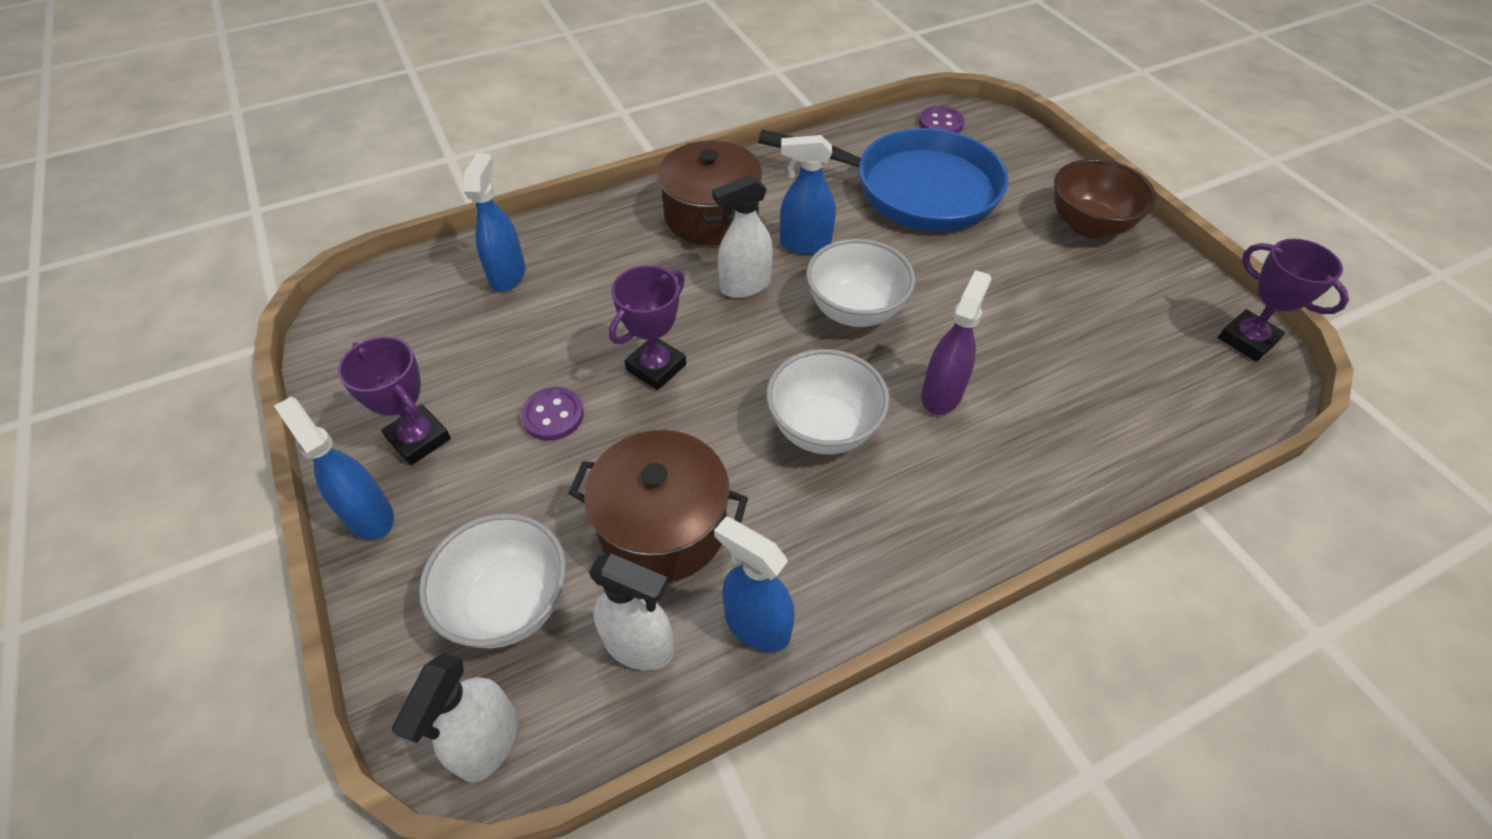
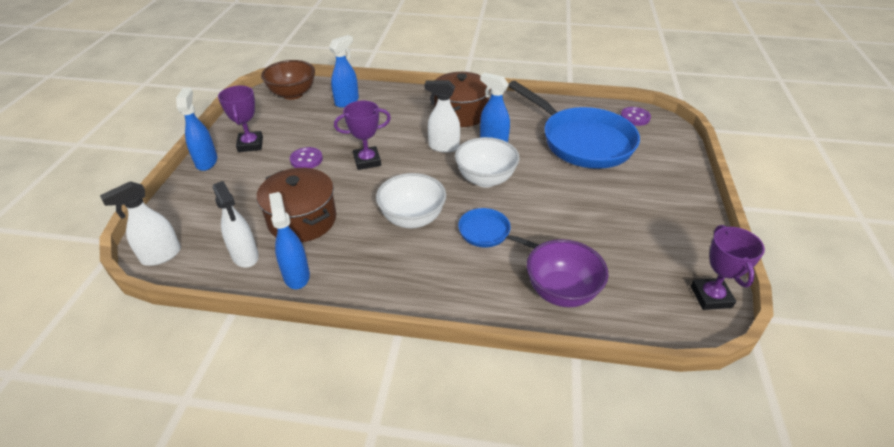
camera: 35 degrees right, 10 degrees down
white bowl [419,513,566,648] -> none
purple spray bottle [921,270,991,415] -> blue pan [458,208,539,248]
brown bowl [1054,159,1156,238] -> brown bowl moved to [261,60,315,100]
none -> purple bowl [527,239,609,307]

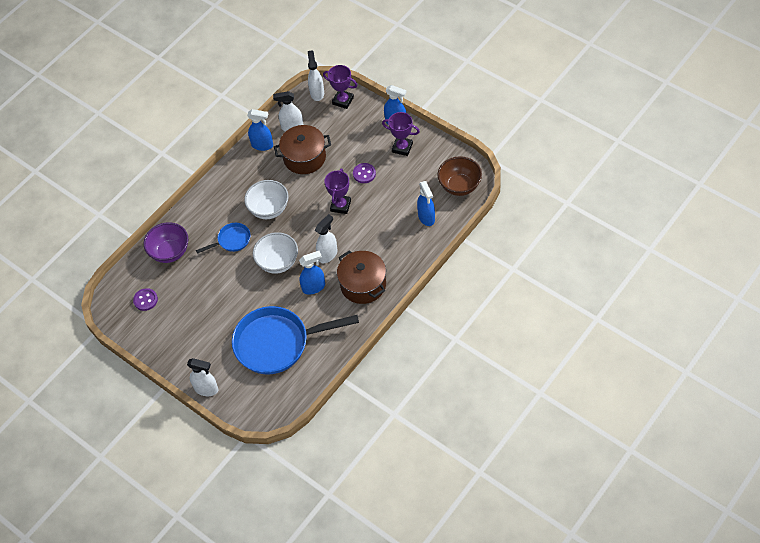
camera: 125 degrees right, 15 degrees up
purple button [620,107,651,126] -> purple button moved to [133,288,158,311]
purple trophy [691,225,765,310] -> purple trophy moved to [323,65,358,109]
none -> white spray bottle [187,358,218,396]

